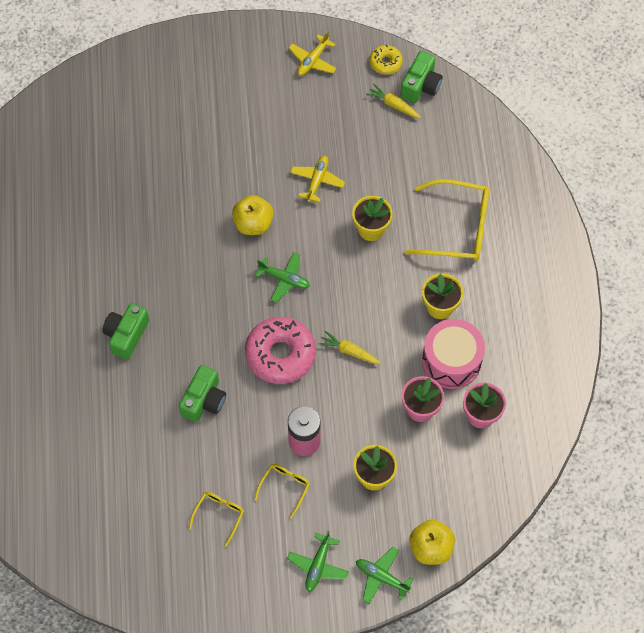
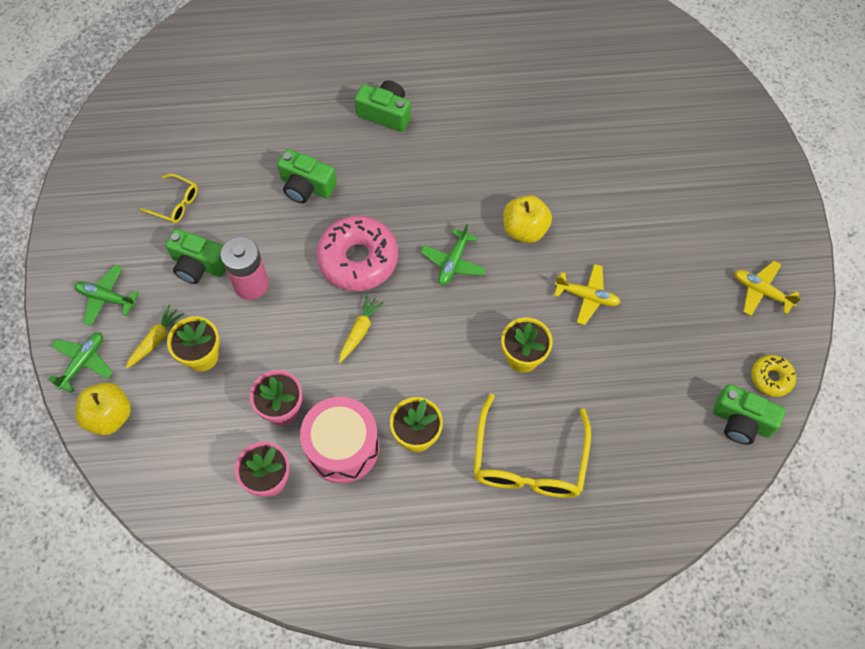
camera: 90 degrees right, 0 degrees up
yellow glasses [255,464,310,519] -> green camera [166,229,226,284]
yellow carrot [366,84,421,118] -> yellow carrot moved to [126,304,184,369]

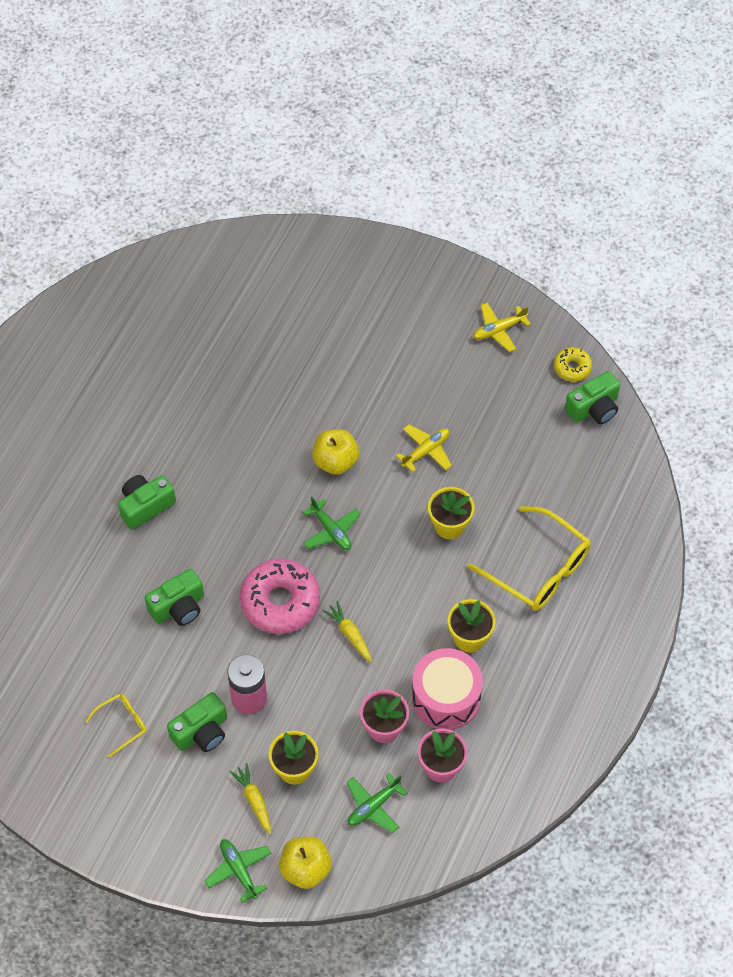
camera: 60 degrees left, 5 degrees down
green plane [75,265,139,326] -> green plane moved to [347,773,408,833]

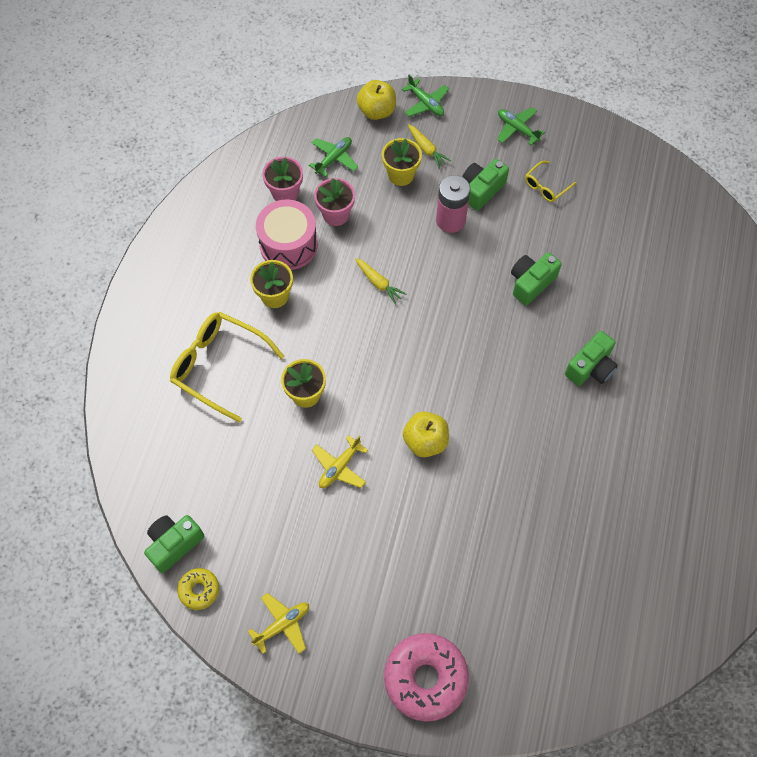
camera: 170 degrees right, 5 degrees up
pink donut [240,559,320,634] -> pink donut moved to [384,633,469,722]
green plane [303,497,361,550] -> green plane moved to [497,107,545,145]

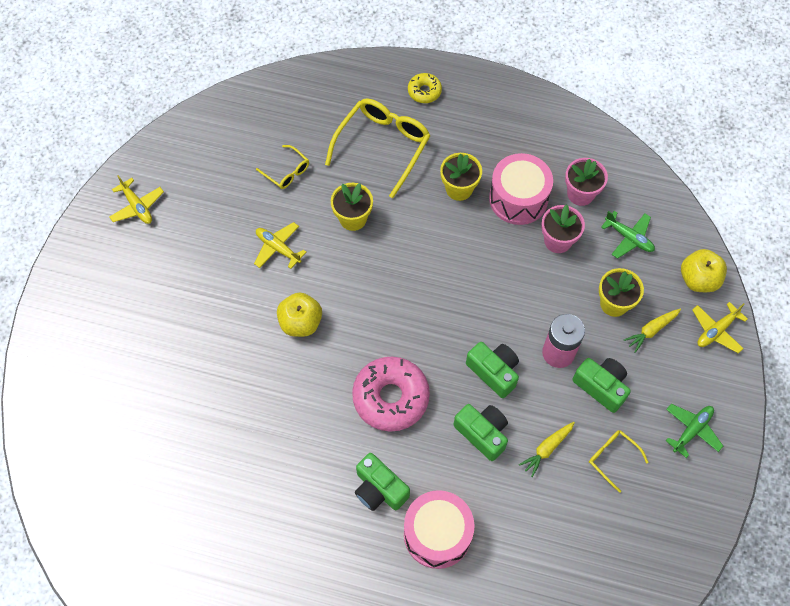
camera: 90 degrees right, 0 degrees up
green camera [144,515,204,573] -> green camera moved to [466,342,519,398]
yellow donut [177,568,219,610] -> yellow donut moved to [408,73,442,103]
yellow carrot [355,258,406,304] -> yellow carrot moved to [519,422,575,477]
pink donut [384,633,469,722] -> pink donut moved to [352,357,430,432]
green plane [402,75,449,117] -> yellow plane [692,302,748,353]
none -> yellow glasses [256,145,309,189]
none -> pink drum [404,490,474,569]

